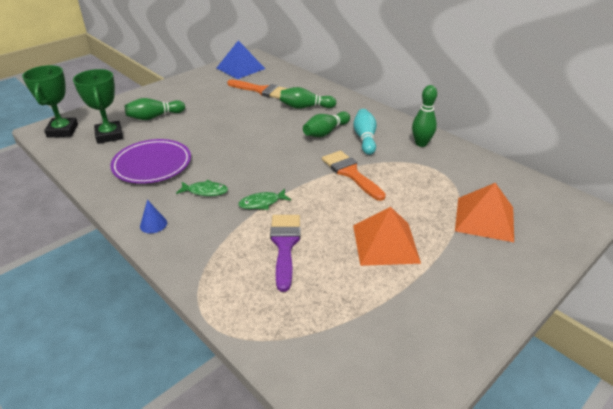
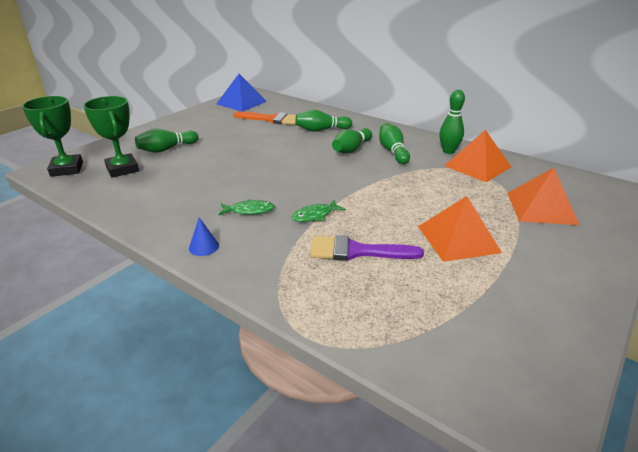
camera: 10 degrees left, 5 degrees down
purple plate [110,139,191,184] -> none
purple brush [270,215,301,292] -> purple brush turned 75 degrees counterclockwise [310,235,424,261]
orange brush [322,151,386,201] -> none
turquoise bowling pin [353,109,377,155] -> green bowling pin [379,123,410,164]
none -> orange pyramid [444,130,511,182]

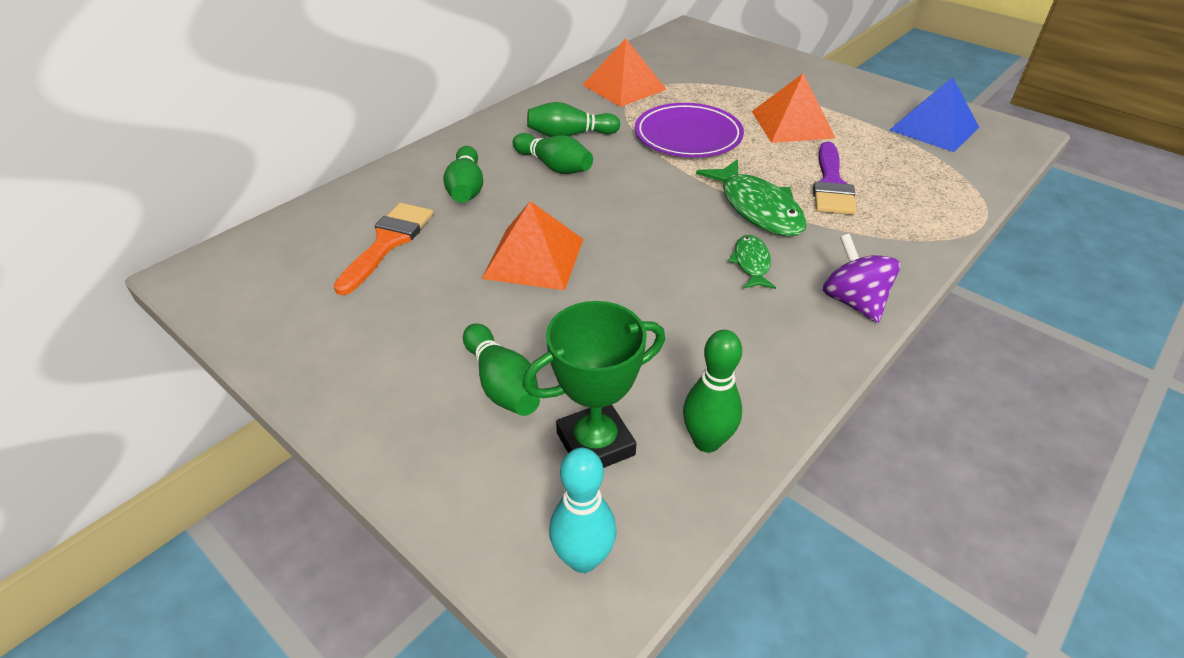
camera: 85 degrees left, 10 degrees up
green trophy [22,96,83,177] -> turquoise bowling pin [549,448,617,573]
blue cone [189,218,219,256] -> purple spinning top [823,234,900,323]
blue pyramid [216,74,267,112] -> blue pyramid moved to [890,77,979,152]
green fish [291,200,345,222] -> green fish [696,159,807,236], size x1.84
green bowling pin [439,90,465,154] -> green bowling pin moved to [683,330,742,453]
orange pyramid [507,168,579,225] -> orange pyramid moved to [482,201,583,290]
none -> purple plate [635,103,744,157]

